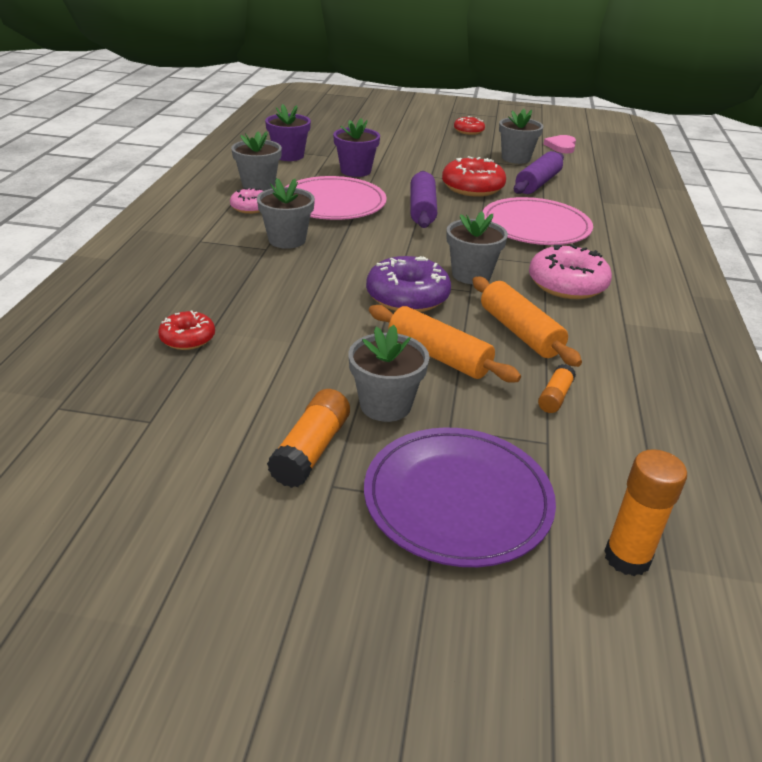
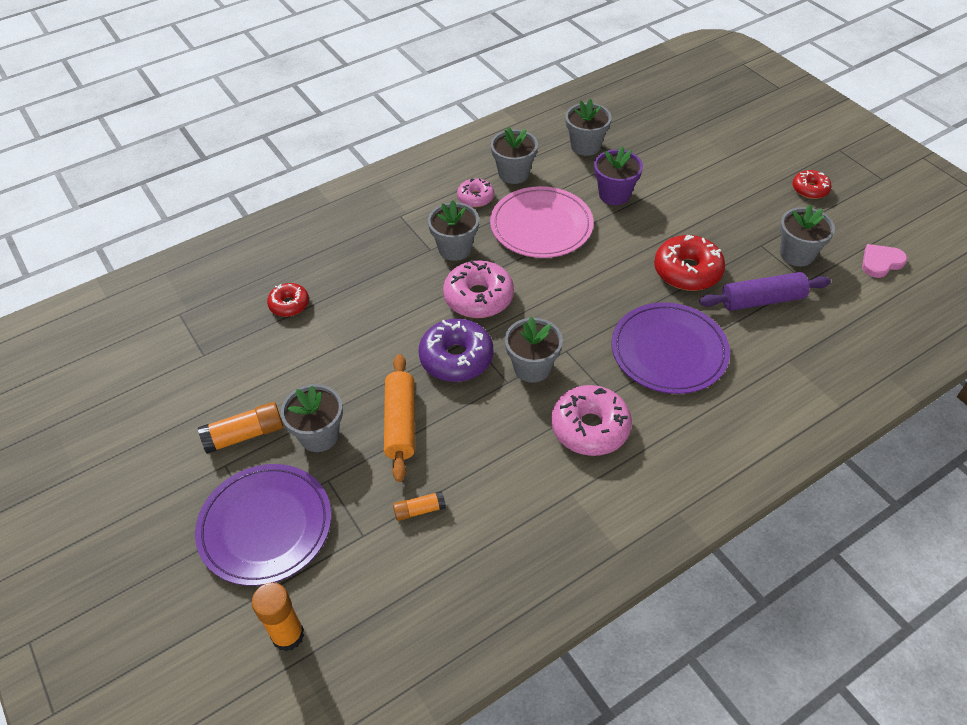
camera: 50 degrees right, 15 degrees up
purple flower pot [265,104,311,161] -> grey flower pot [565,99,612,156]
purple rolling pin [410,171,437,228] -> none
orange rolling pin [472,277,582,367] -> none
pink plate [482,197,593,245] -> purple plate [611,302,730,394]
none -> pink donut [443,260,514,318]

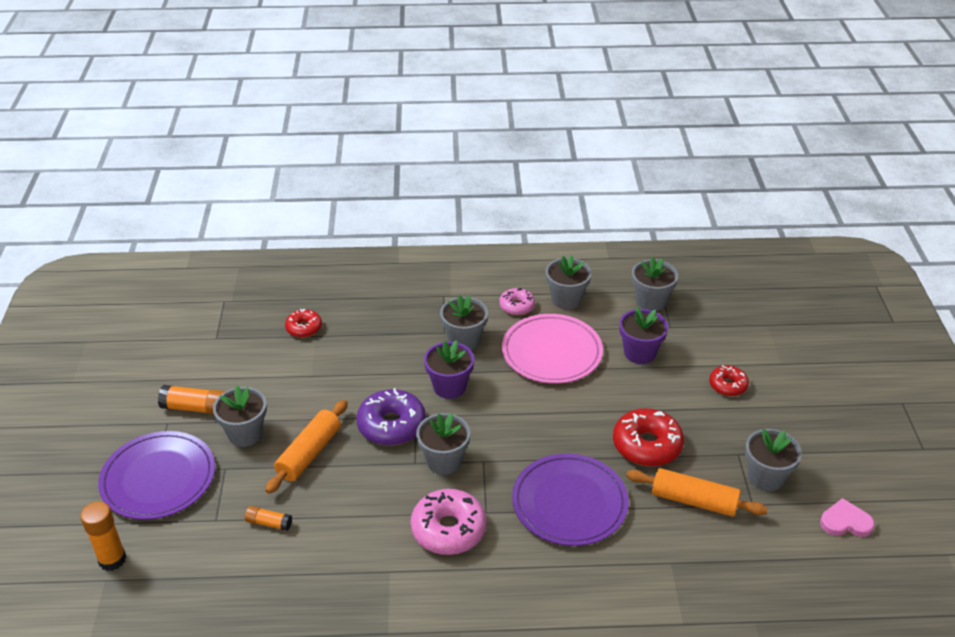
camera: 30 degrees right, 10 degrees down
pink donut [443,260,514,318] -> purple flower pot [424,341,474,399]
purple rolling pin [699,272,831,311] -> orange rolling pin [626,468,768,517]
red donut [793,170,831,199] -> red donut moved to [709,365,749,396]

